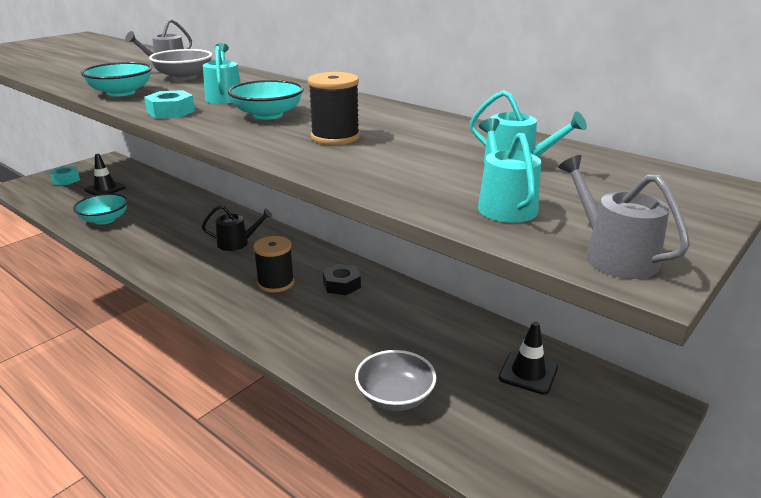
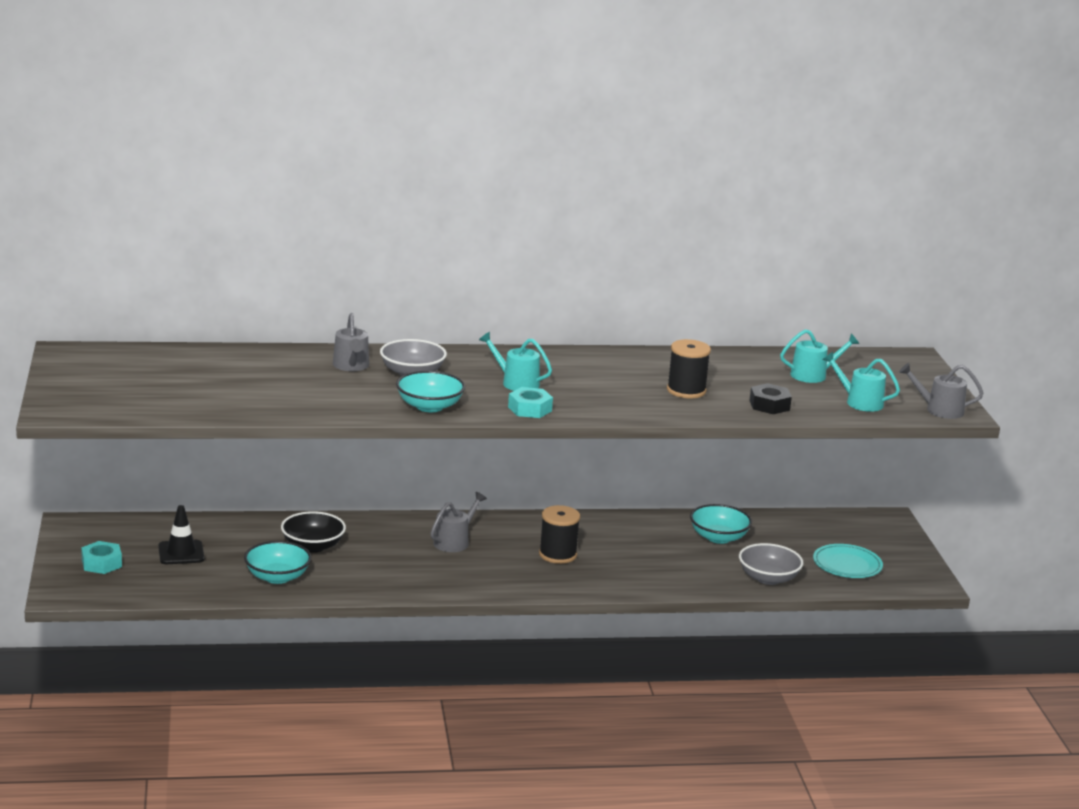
camera: 50 degrees left, 5 degrees down
black watering can [202,205,273,251] -> grey watering can [430,492,487,552]
turquoise bowl [228,80,304,120] -> turquoise bowl moved to [690,504,752,544]
black nut [323,264,361,295] -> black nut moved to [749,383,792,414]
black traffic cone [499,322,558,395] -> none
none -> black bowl [281,511,346,553]
none -> turquoise plate [813,544,883,578]

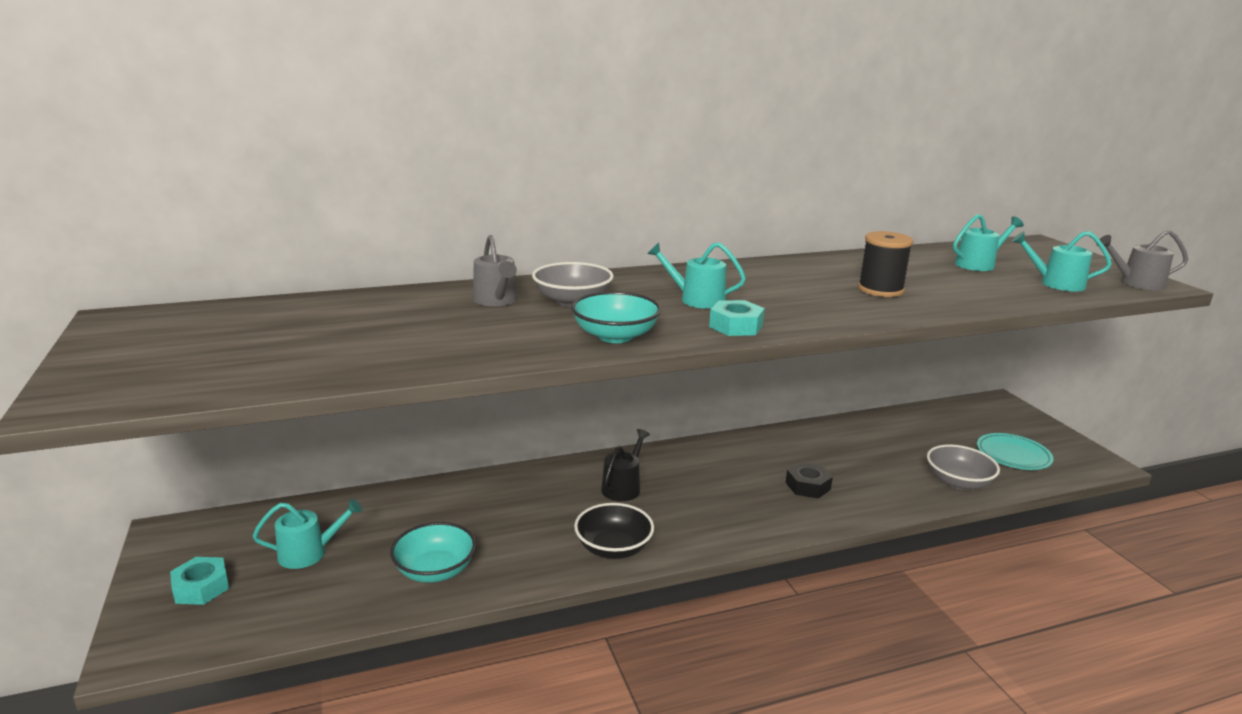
camera: 10 degrees left, 0 degrees up
black traffic cone [158,505,205,564] -> turquoise watering can [253,499,362,569]
black bowl [281,511,346,553] -> black bowl moved to [574,503,654,559]
grey watering can [430,492,487,552] -> black watering can [601,429,650,501]
black spool [539,505,580,564] -> none
turquoise bowl [690,504,752,544] -> none
black nut [749,383,792,414] -> black nut moved to [785,462,833,498]

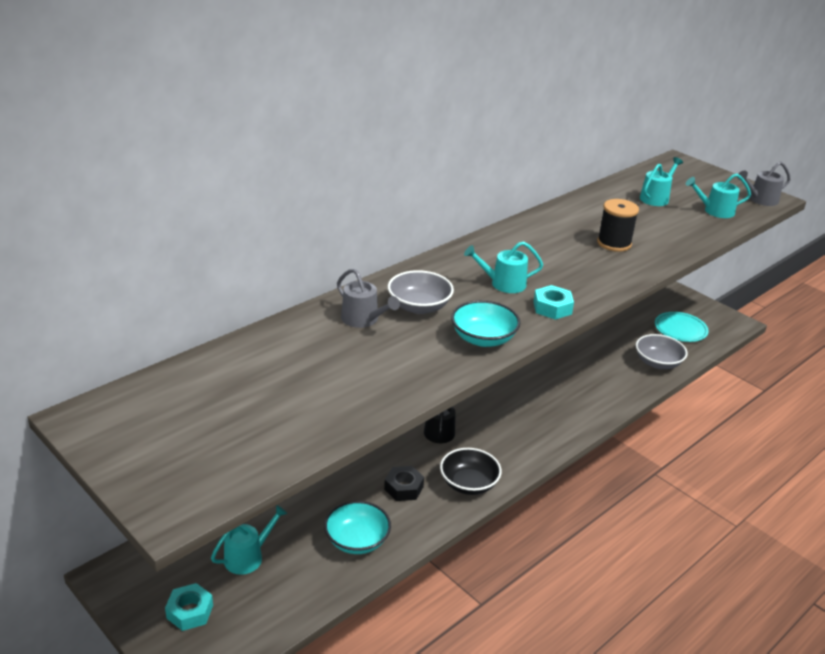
camera: 25 degrees left, 10 degrees up
black nut [785,462,833,498] -> black nut moved to [384,466,424,501]

